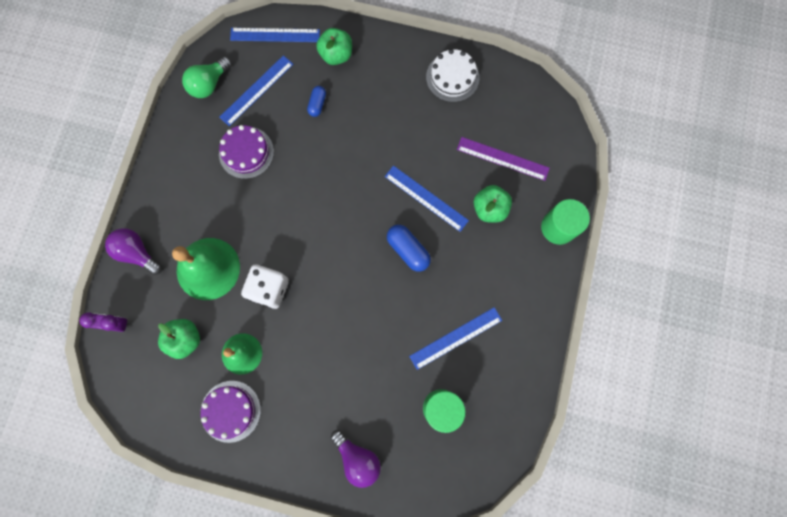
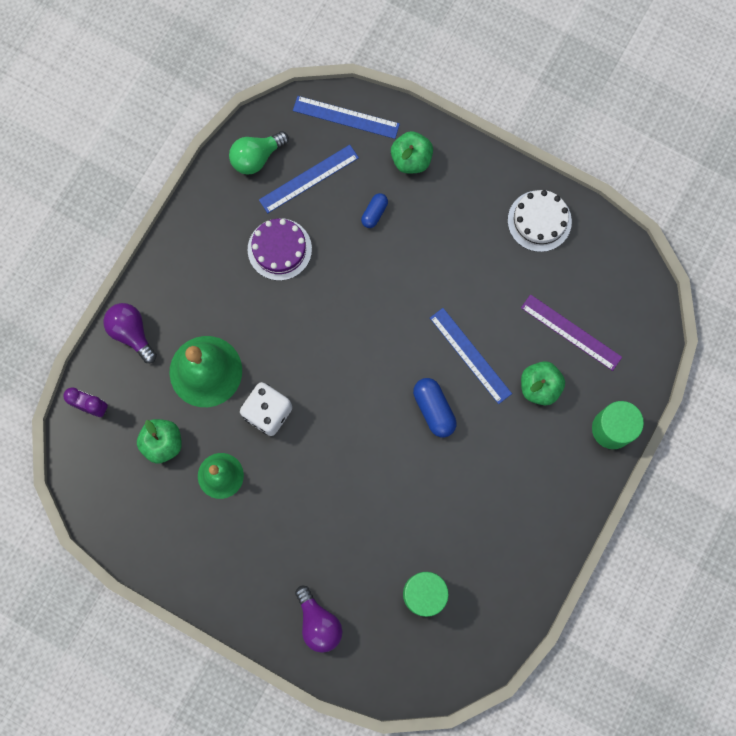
camera: 15 degrees right, 0 degrees up
purple cake [201,381,261,443] -> none
blue ruler [409,307,502,370] -> none

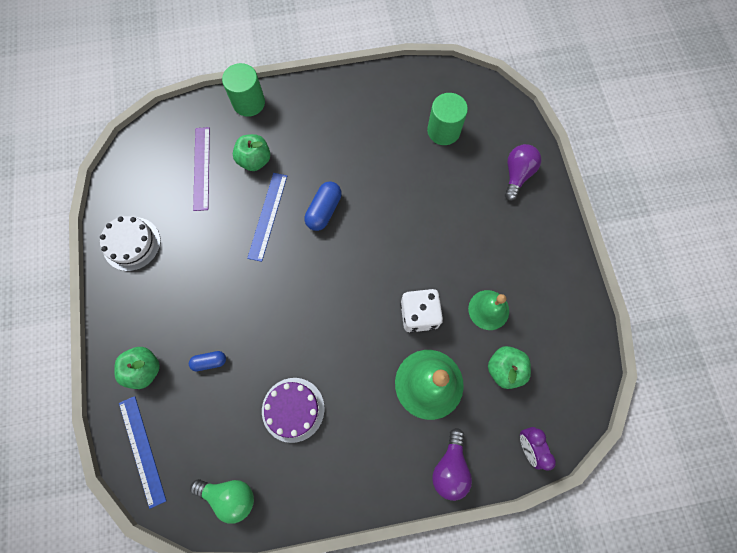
camera: 130 degrees left, 5 degrees down
blue ruler [259,145,359,213] -> none

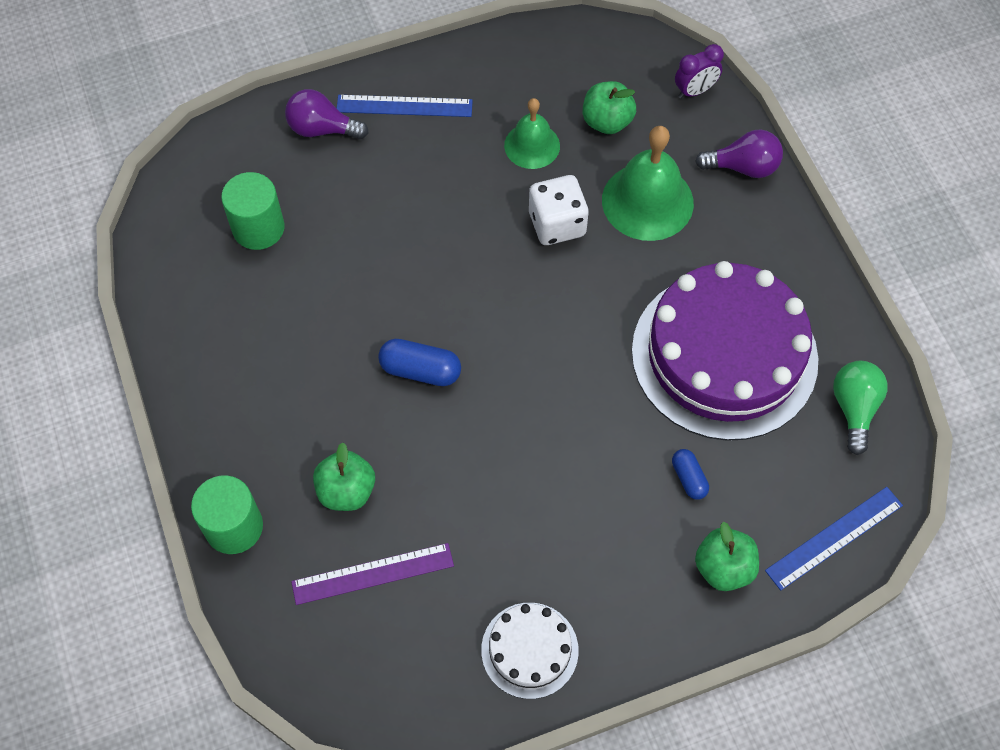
camera: 100 degrees left, 10 degrees down
blue ruler [247,173,287,262] -> blue ruler moved to [337,95,473,117]
purple cake [262,378,325,443] -> purple cake [632,261,818,441], size x2.11

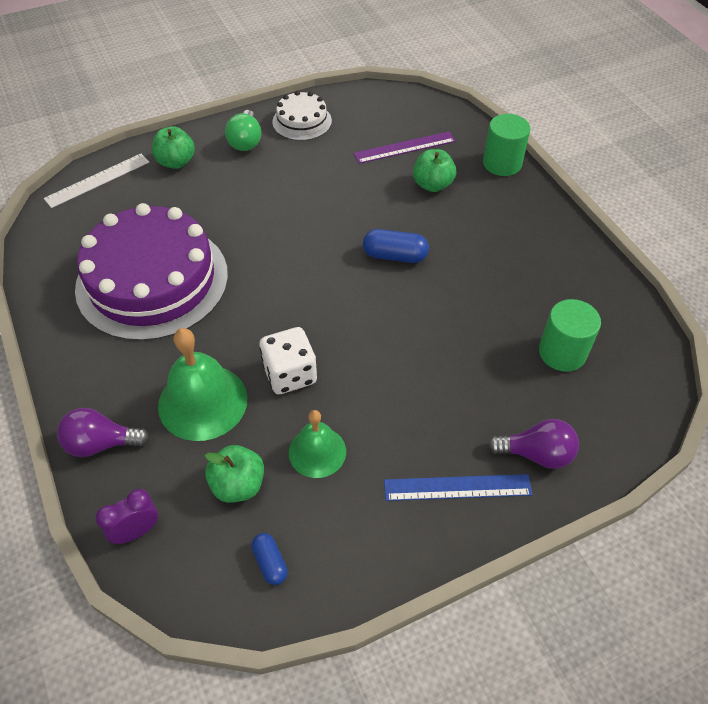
camera: 175 degrees right, 10 degrees down
blue capsule [672,449,709,500] -> blue capsule moved to [251,533,288,585]
blue ruler [765,487,903,591] -> white ruler [44,154,149,208]
green light bulb [833,361,888,455] -> green light bulb moved to [225,110,261,151]

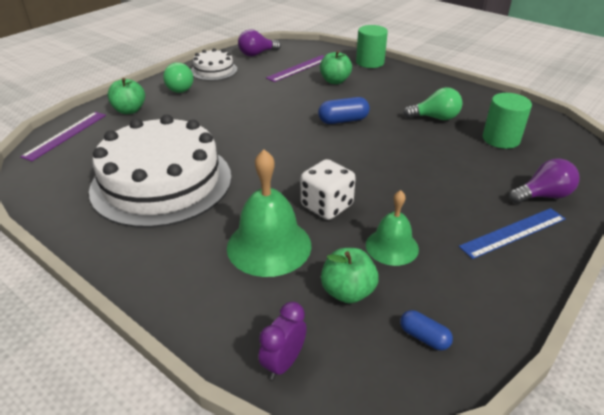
camera: 25 degrees left, 15 degrees down
white ruler [44,154,149,208] -> purple ruler [20,112,106,161]
purple light bulb [57,408,150,457] -> purple light bulb moved to [238,29,281,56]
purple cake [75,203,228,341] -> white cake [89,115,231,228]
none -> green light bulb [403,87,462,120]

